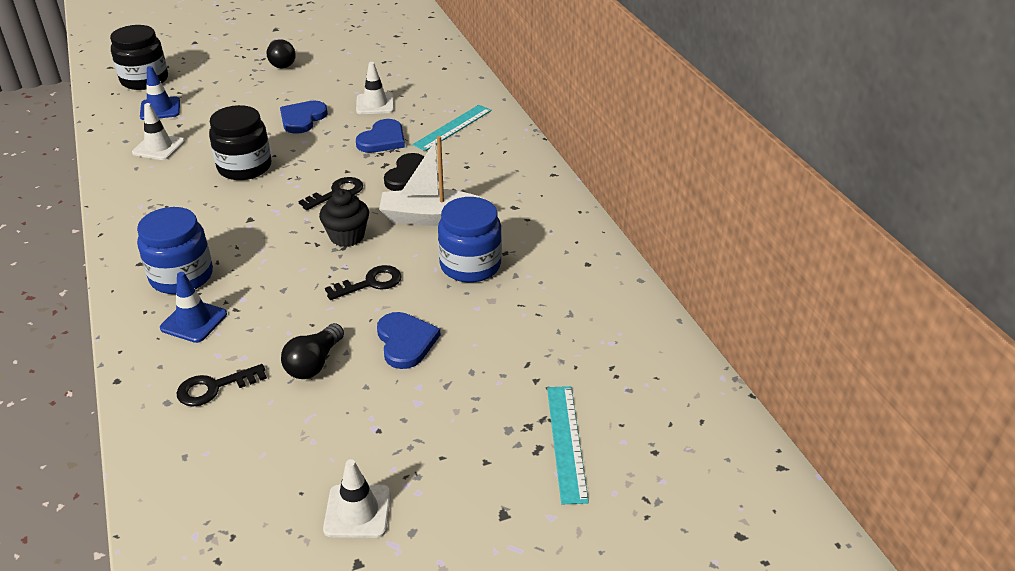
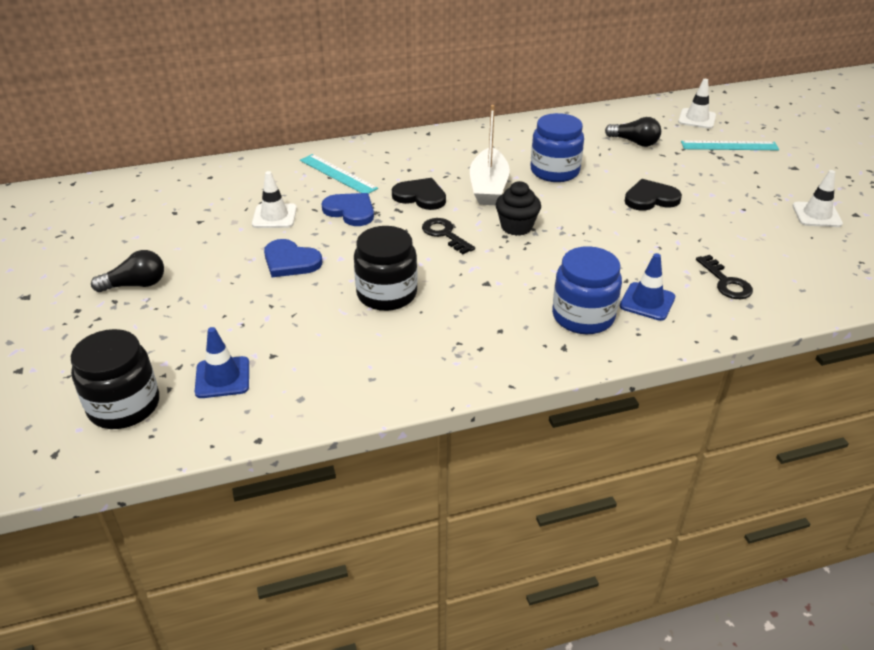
camera: 85 degrees left, 0 degrees up
white traffic cone [132,103,185,160] -> white traffic cone moved to [678,79,716,129]
black light bulb [281,323,344,379] -> black light bulb moved to [605,117,661,147]
black key [325,265,402,300] -> none
blue heart [377,312,440,369] -> black heart [625,179,682,211]

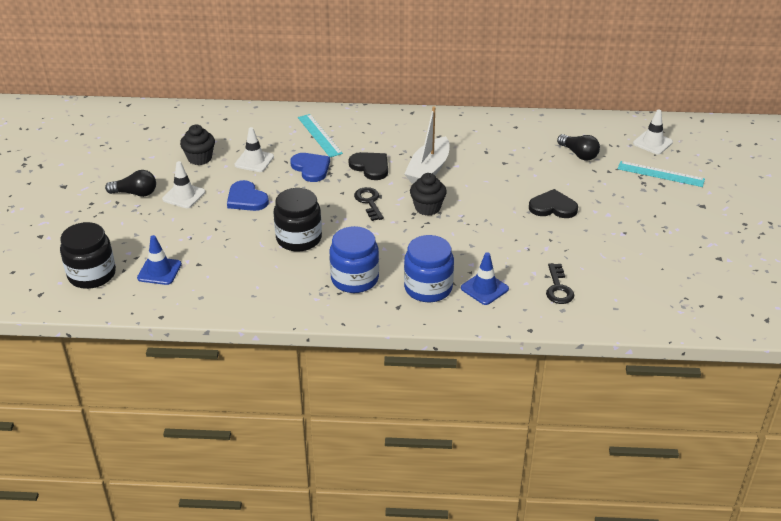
camera: 20 degrees right, 0 degrees up
blue jar [531,113,584,182] -> blue jar moved to [330,226,379,293]
white traffic cone [792,170,843,227] -> white traffic cone moved to [162,161,205,208]
none -> black cupcake [180,125,215,165]

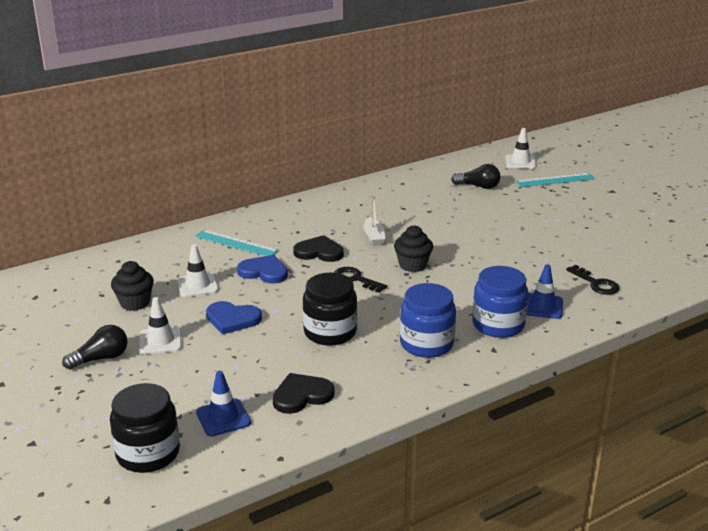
camera: 35 degrees left, 10 degrees down
white boat [404,106,450,184] -> white boat [363,196,385,246], size x0.58
black heart [529,189,578,218] -> black heart moved to [272,373,335,414]

